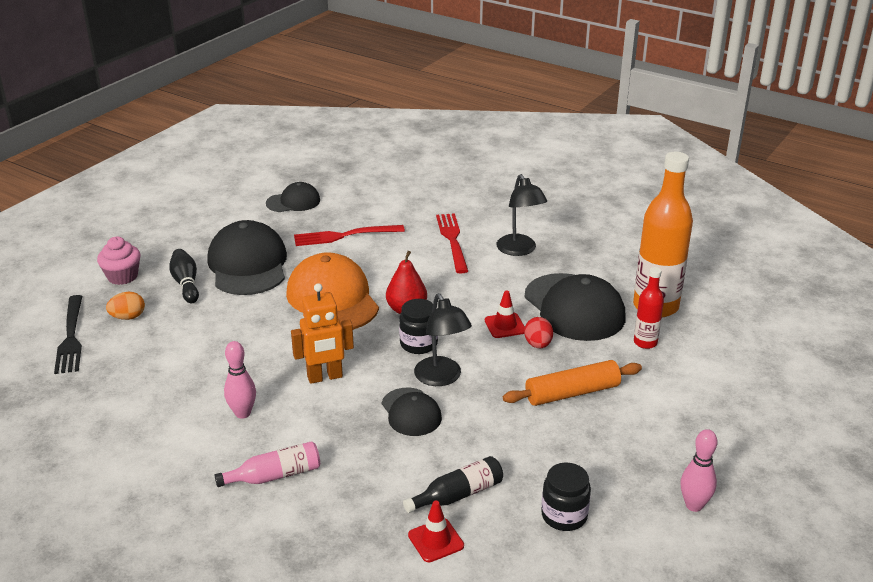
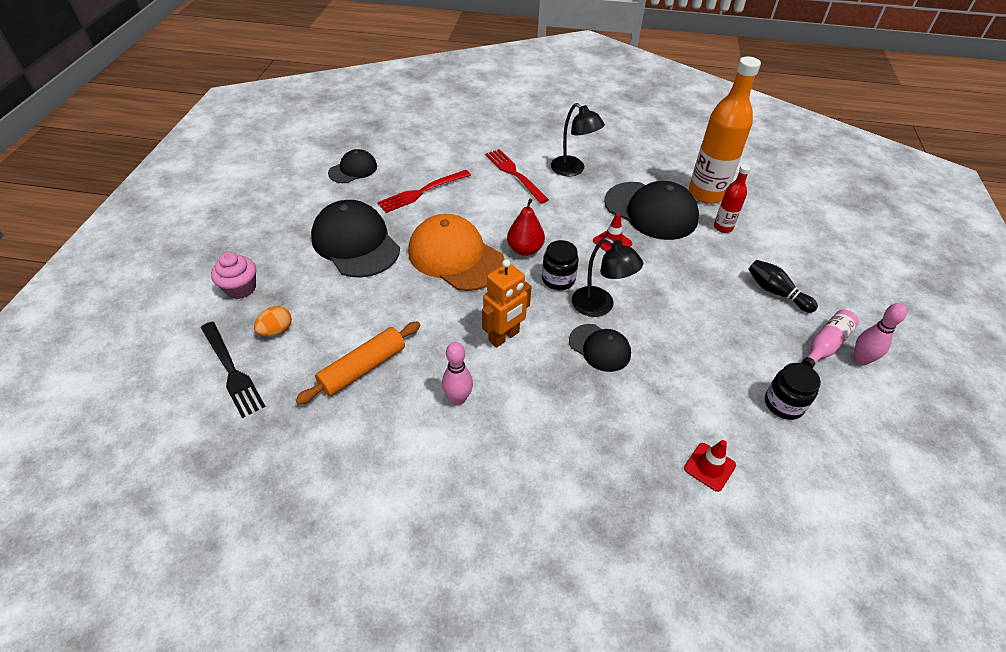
camera: 25 degrees left, 15 degrees up
black bowling pin [169,249,199,303] -> black bowling pin moved to [748,260,818,313]
pink bottle [215,441,320,487] -> pink bottle moved to [802,310,859,368]
black bottle [403,456,503,513] -> none
orange rolling pin [503,360,642,406] -> orange rolling pin moved to [296,321,421,404]
red egg [524,317,553,348] -> none

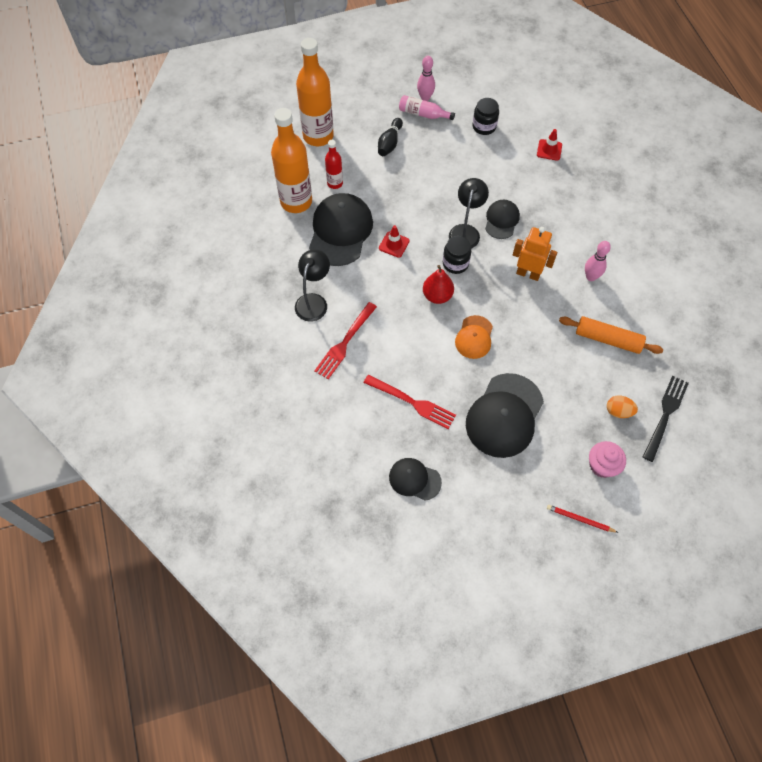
camera: 115 degrees left, 15 degrees up
orange cap [408,214,505,291] -> orange cap [455,315,493,359], size x0.55
none -> orange bottle [296,38,334,146]
none -> red pencil [547,505,618,533]

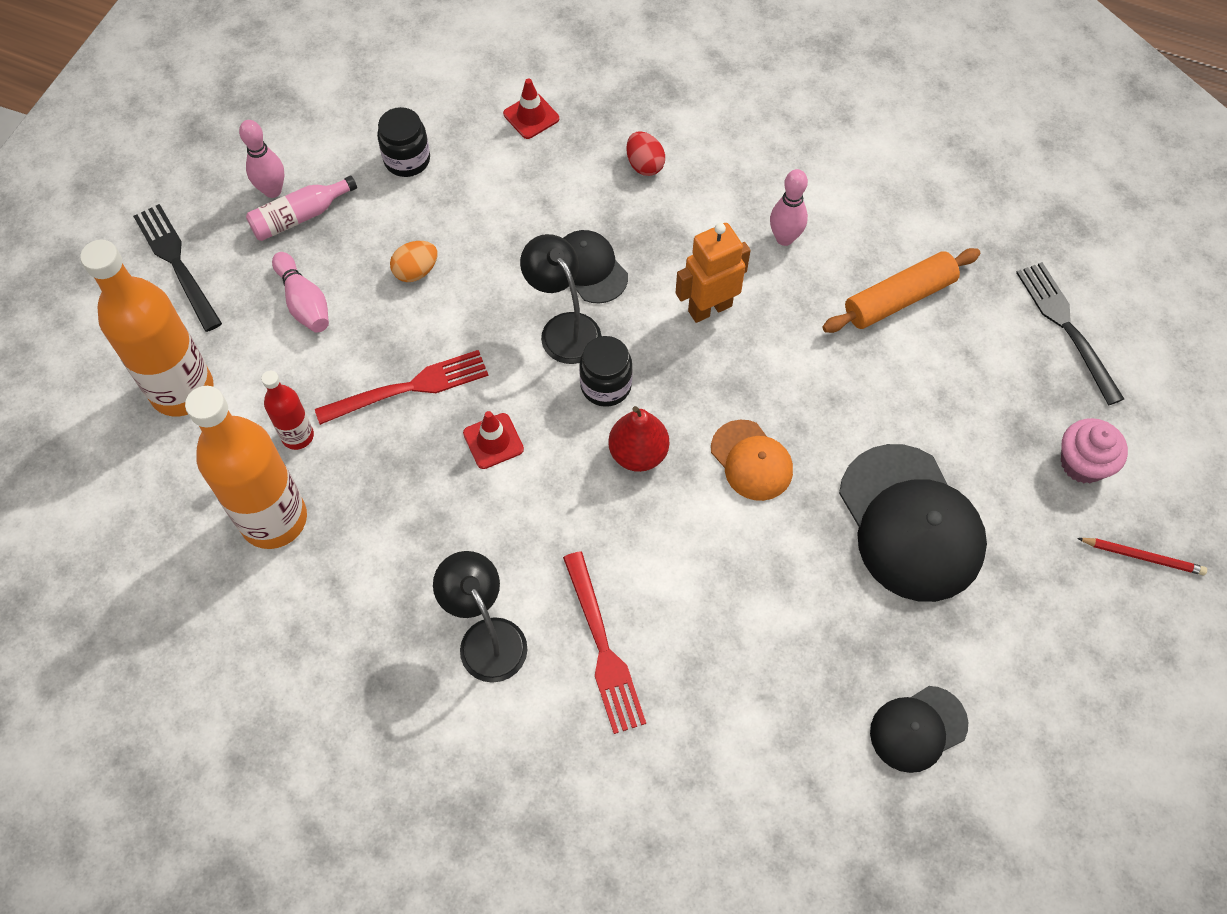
camera: 50 degrees left, 0 degrees up
black cap [309,193,373,266] -> none
red fork [363,375,456,429] -> red fork moved to [315,350,488,425]
black bowling pin [378,118,403,156] -> pink bowling pin [272,252,329,333]
red pencil [547,505,618,533] -> red pencil turned 135 degrees counterclockwise [1077,538,1207,575]
orange egg [607,395,638,418] -> orange egg moved to [390,241,438,282]
none -> black fork [133,204,222,332]
none -> red egg [626,131,665,176]

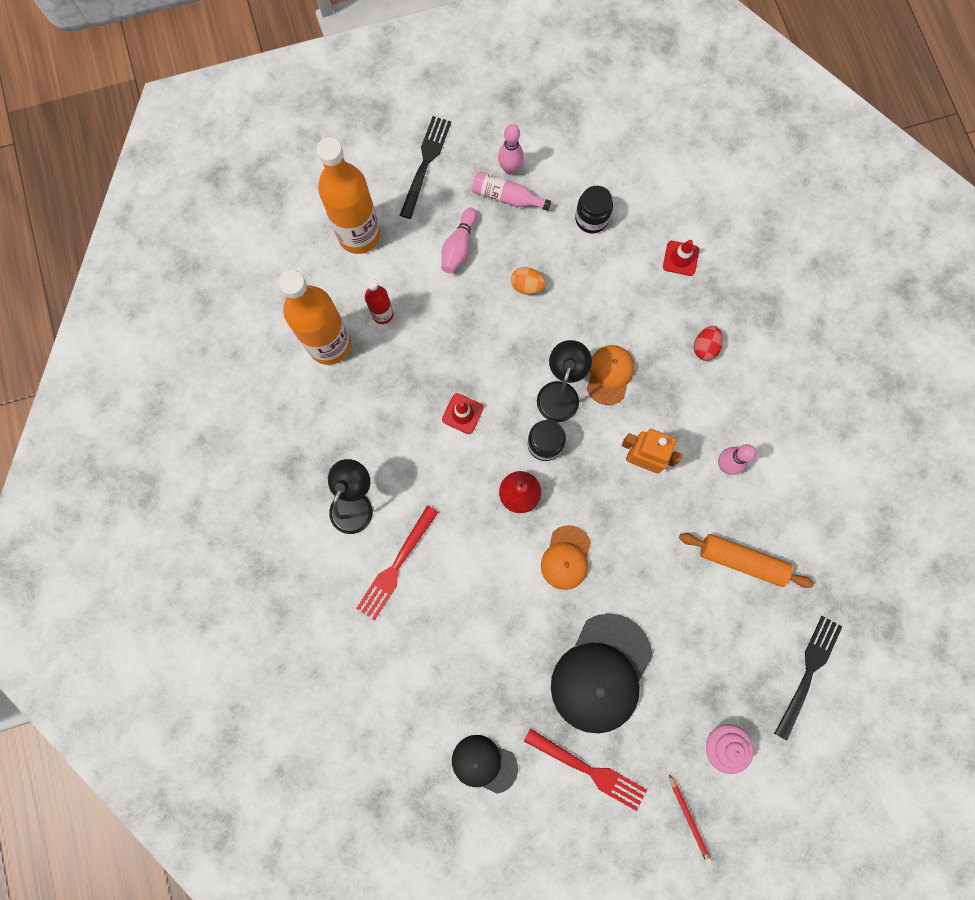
camera: 50 degrees right, 15 degrees up
red fork [315,350,488,425] -> red fork moved to [524,729,647,811]
black cap [563,230,628,304] -> orange cap [587,345,635,405]

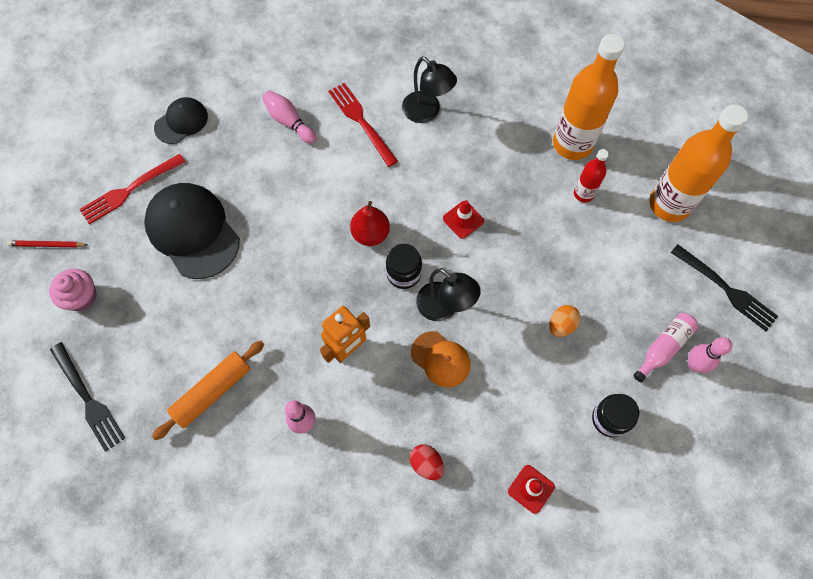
camera: 115 degrees right, 10 degrees down
pink bowling pin [441,208,477,274] -> pink bowling pin moved to [262,91,316,144]
orange cap [541,525,591,590] -> none

